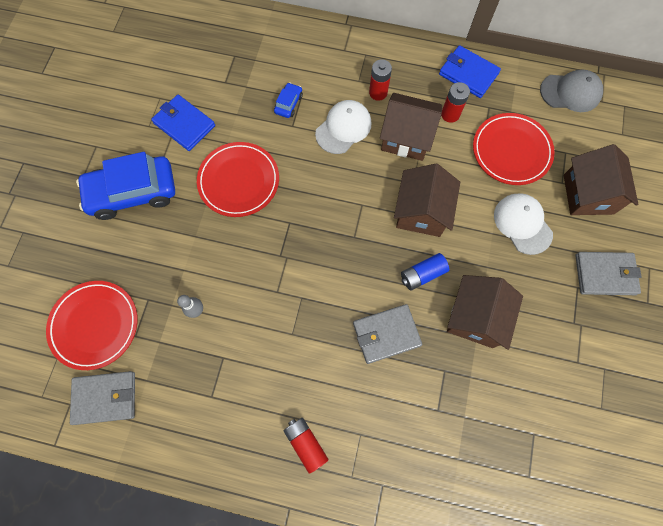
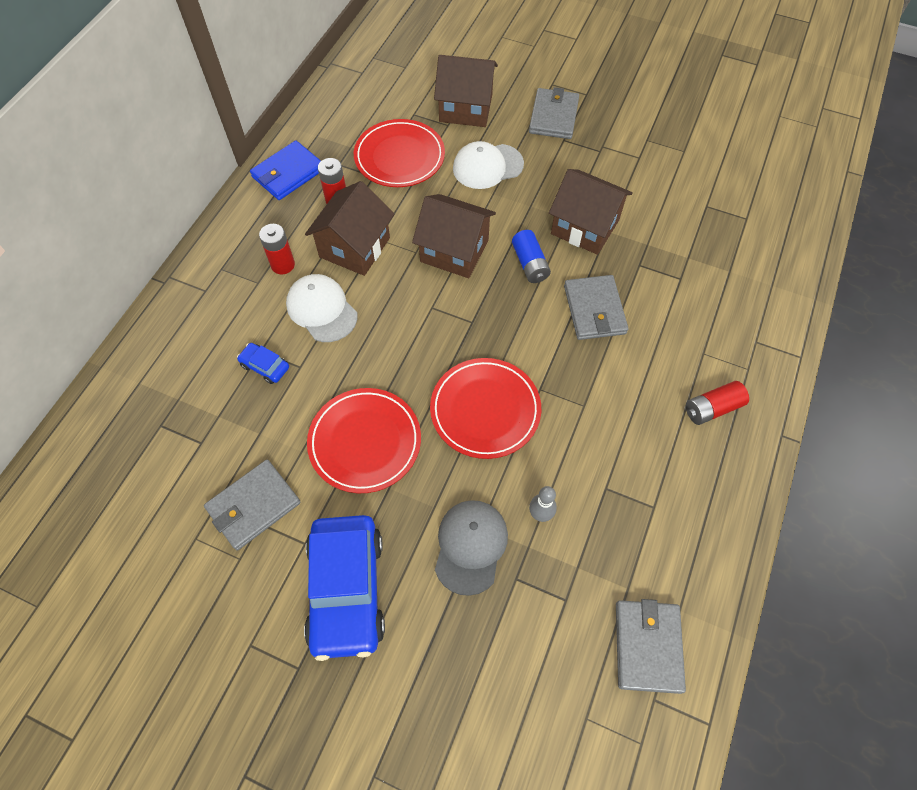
camera: 80 degrees left, 10 degrees down
red plate [46,281,138,370] -> red plate moved to [430,358,541,459]
blue wallet [151,95,215,151] -> grey wallet [204,460,301,550]
grey cap [540,70,603,112] -> grey cap moved to [435,500,508,596]

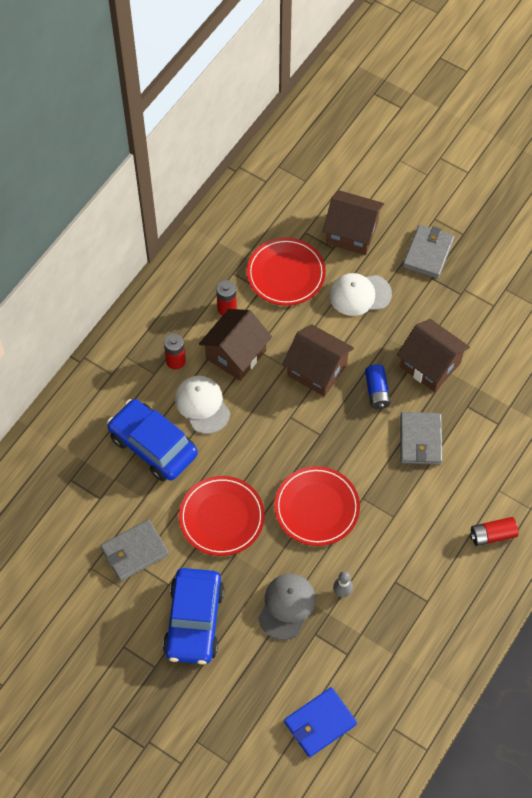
camera: 10 degrees right, 0 degrees up
blue car [237,343,289,384] -> blue car [107,399,198,481], size x2.32
blue wallet [250,140,321,200] -> blue wallet moved to [284,687,357,757]
grey wallet [616,599,686,694] -> none

